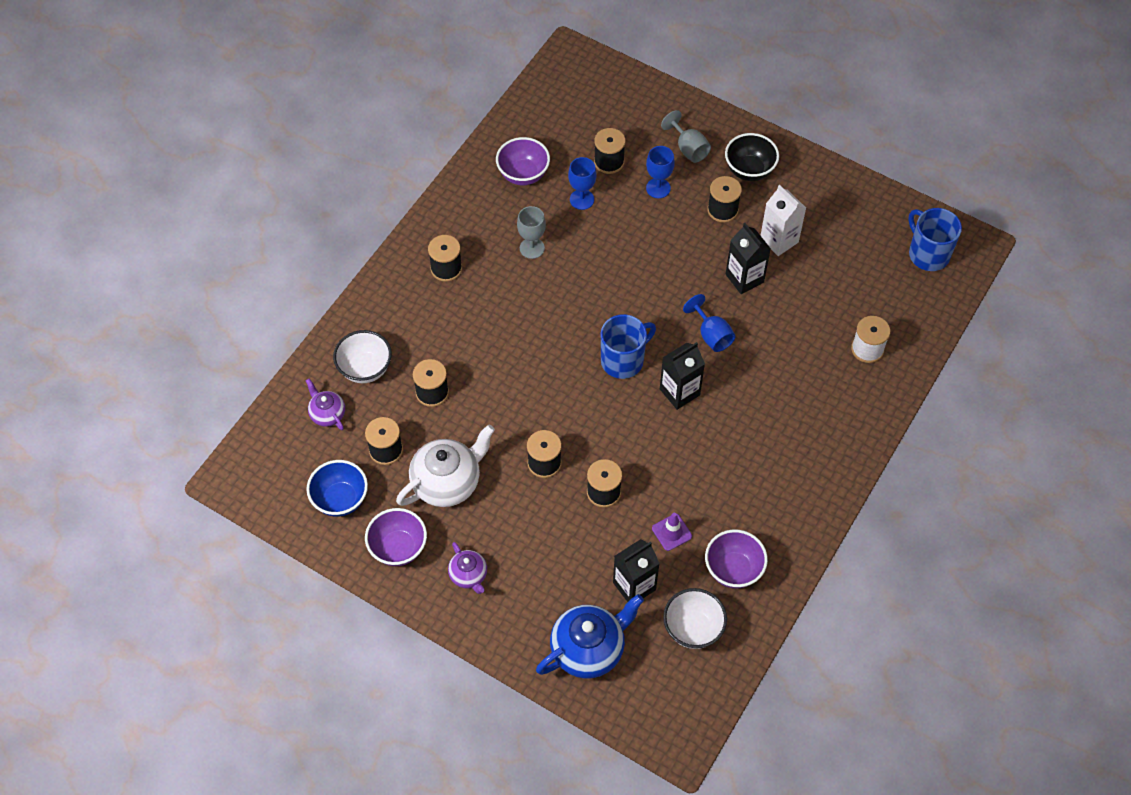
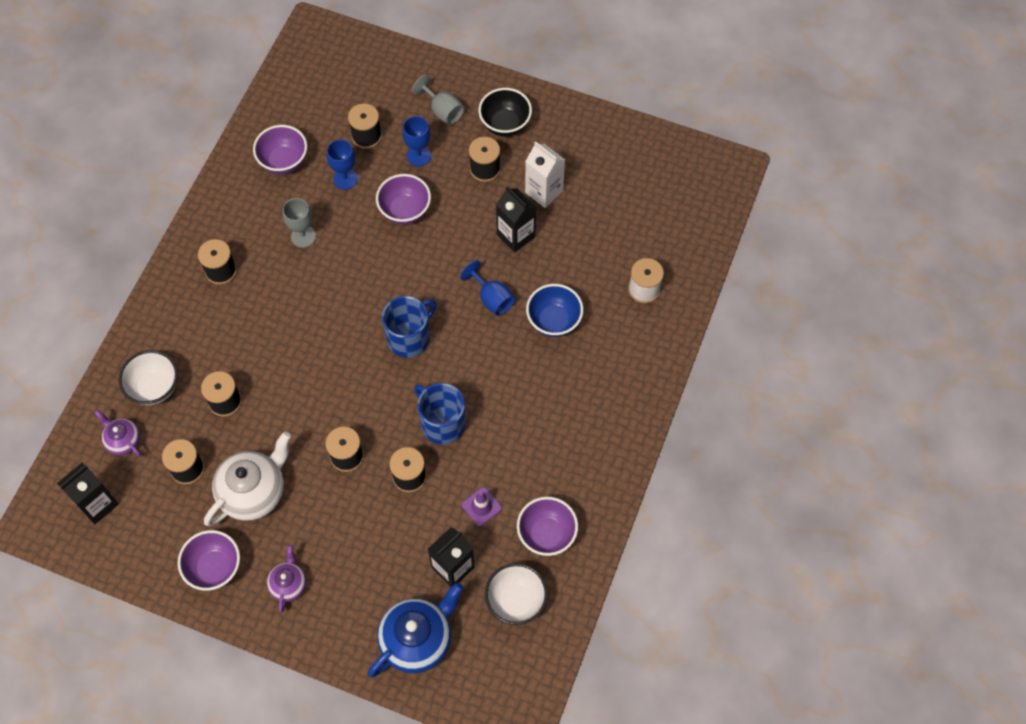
camera: 10 degrees left, 5 degrees up
blue bowl [306,460,368,517] -> blue bowl moved to [526,284,583,337]
purple teapot [448,542,487,594] -> purple teapot turned 135 degrees counterclockwise [267,545,306,613]
black carton [660,342,705,410] -> black carton moved to [57,462,118,524]
blue mug [908,208,962,271] -> blue mug moved to [414,383,465,445]
none -> purple bowl [376,174,431,225]

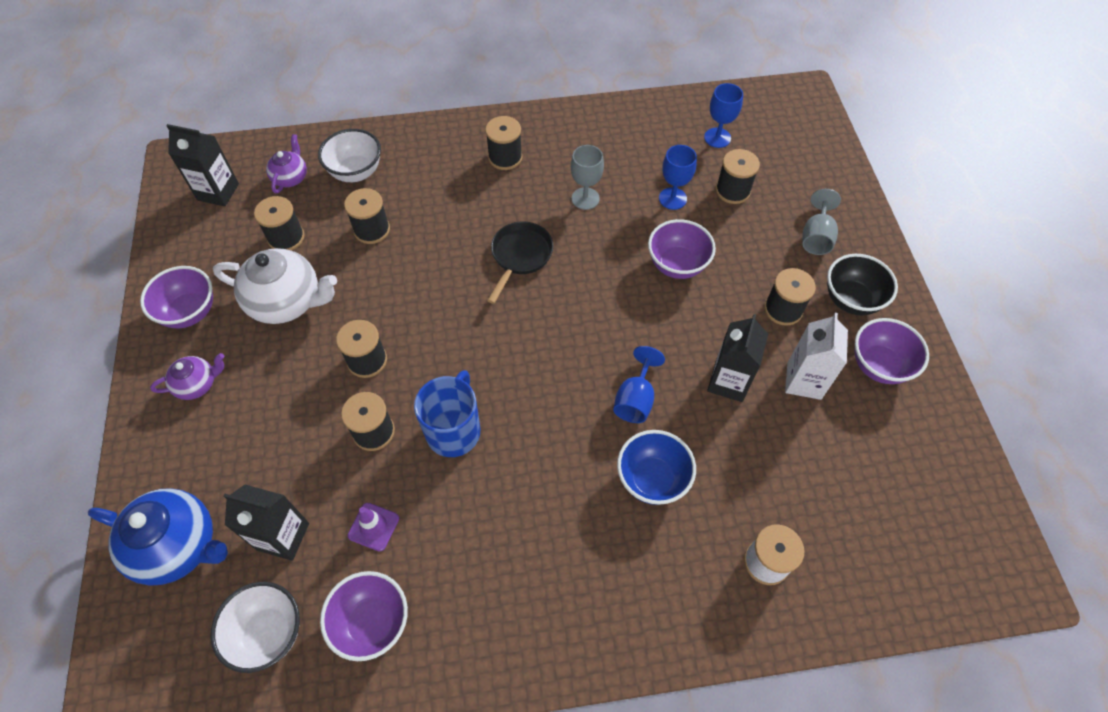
camera: 60 degrees right, 5 degrees down
purple bowl [253,125,307,174] -> purple bowl moved to [854,318,929,384]
blue mug [382,296,437,358] -> none
blue goblet [402,116,431,167] -> blue goblet moved to [704,83,743,148]
none -> black pan [487,221,553,304]

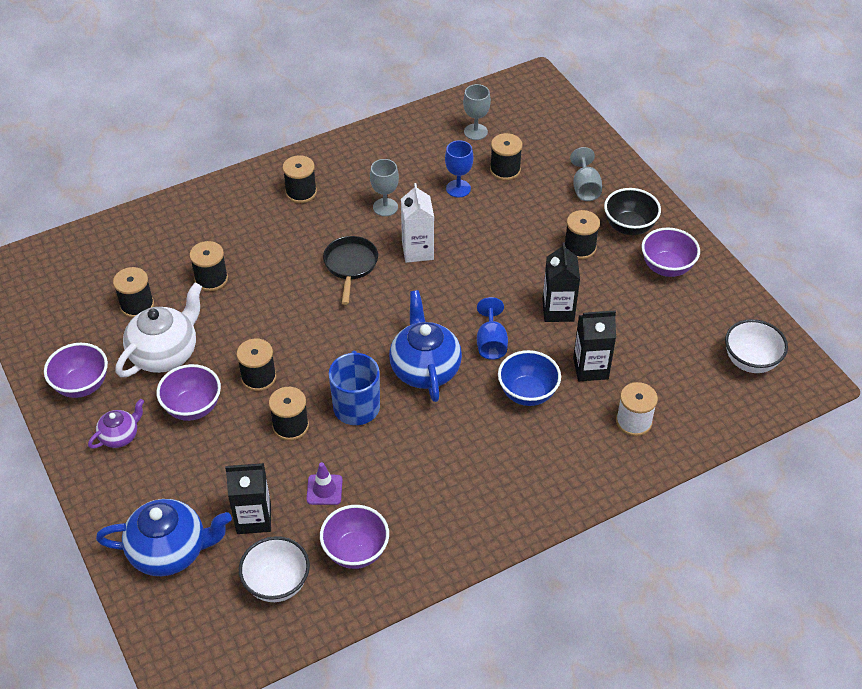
camera: 20 degrees left, 10 degrees down
black carton [166,124,239,206] -> black carton moved to [573,310,616,381]
white teapot [213,248,337,324] -> white teapot turned 45 degrees counterclockwise [115,283,202,377]
purple teapot [266,134,307,193] -> none
white bowl [318,129,381,182] -> white bowl moved to [725,319,788,373]
purple bowl [648,219,716,279] -> purple bowl moved to [157,364,221,421]
blue goblet [704,83,743,148] -> grey goblet [463,84,491,140]
white carton [785,313,848,400] -> white carton moved to [401,183,434,263]
none -> blue teapot [389,290,462,402]

